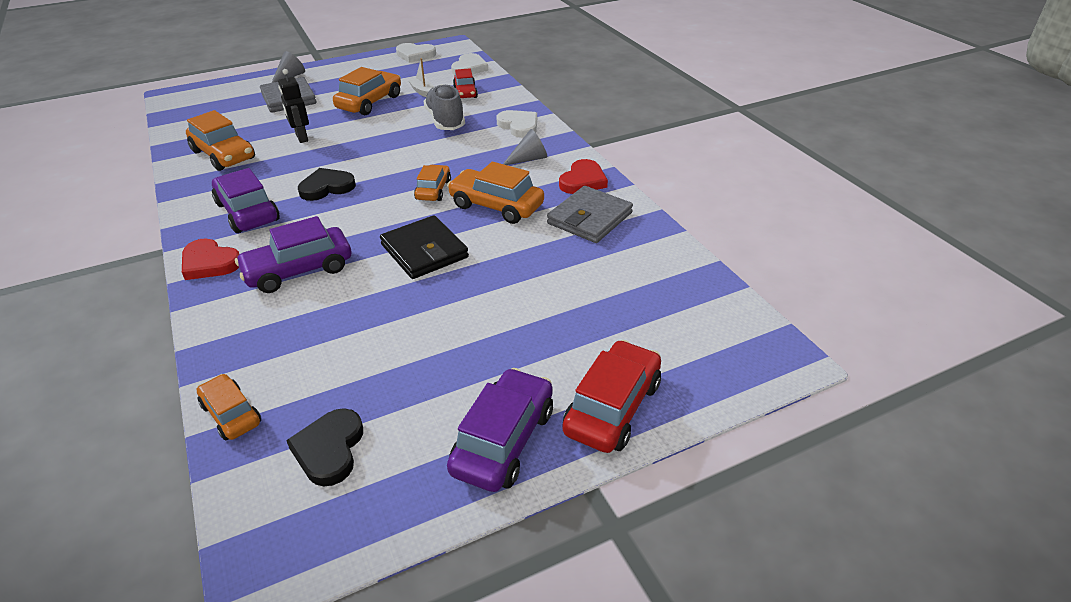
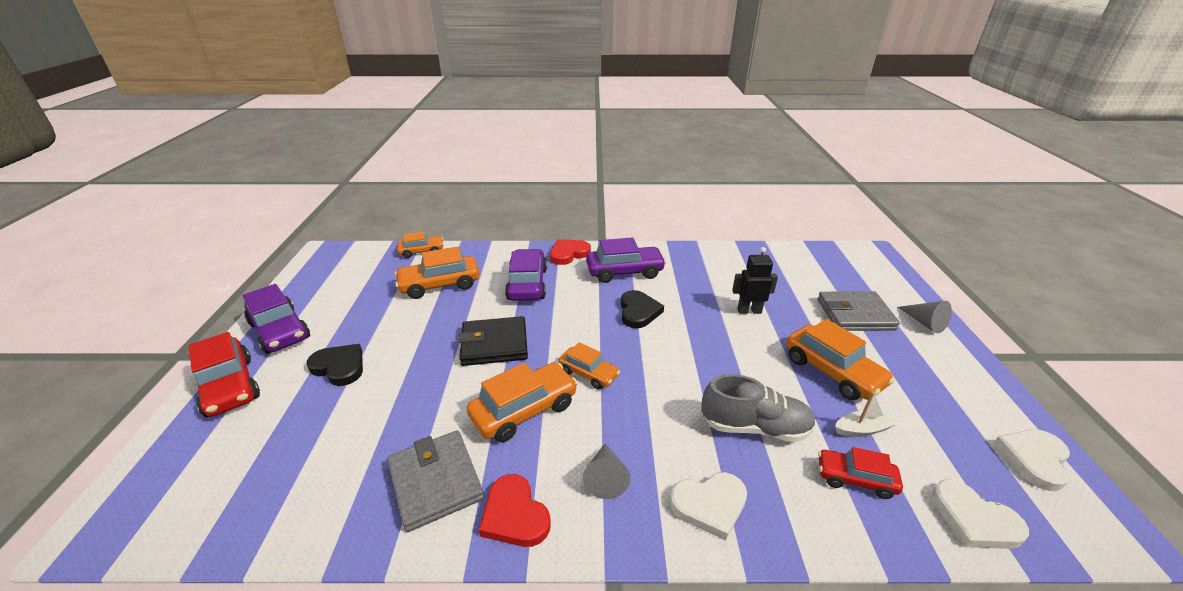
camera: 115 degrees right, 5 degrees down
orange car [186,110,255,171] -> orange car moved to [395,246,479,299]
black heart [286,408,363,486] -> black heart moved to [307,344,363,386]

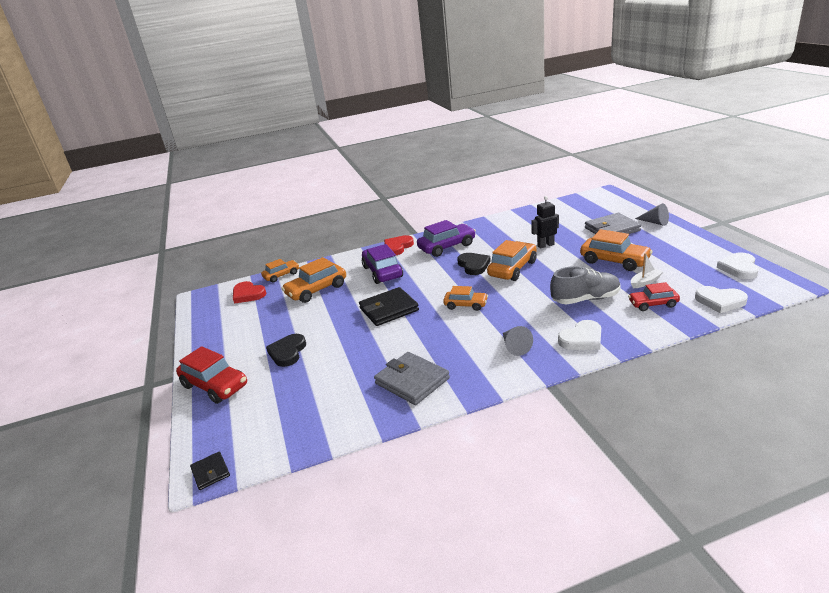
camera: 15 degrees left, 5 degrees down
purple car [243,284,310,354] -> none
black heart [307,344,363,386] -> black heart turned 90 degrees counterclockwise [266,334,306,367]
orange car [467,362,578,442] -> orange car moved to [487,240,537,281]
red heart [479,474,551,547] -> red heart moved to [233,281,267,304]
none -> black wallet [190,451,230,490]

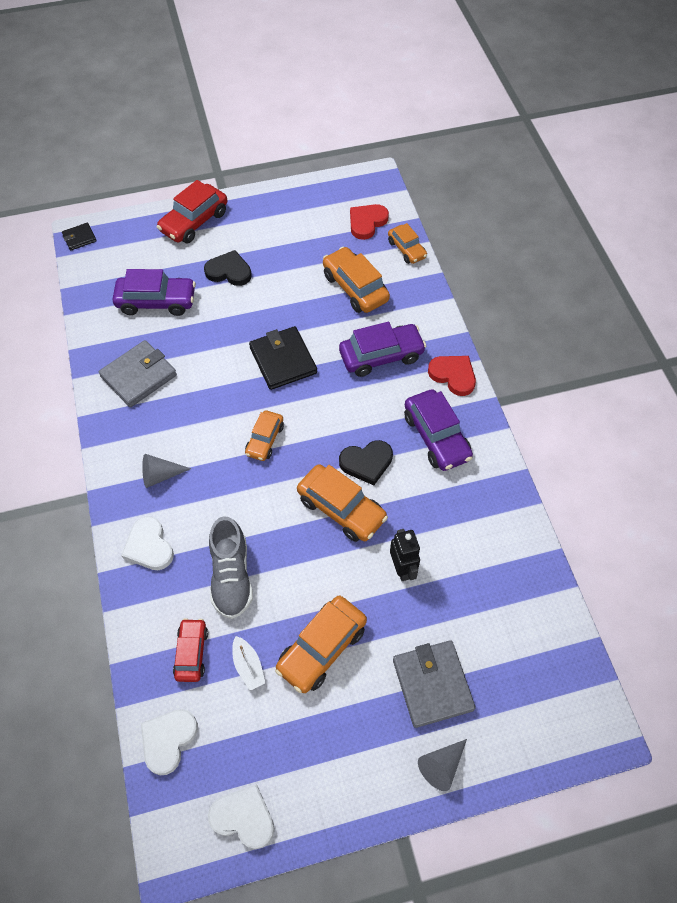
camera: 90 degrees right, 30 degrees up
none -> purple car [113,269,196,316]

